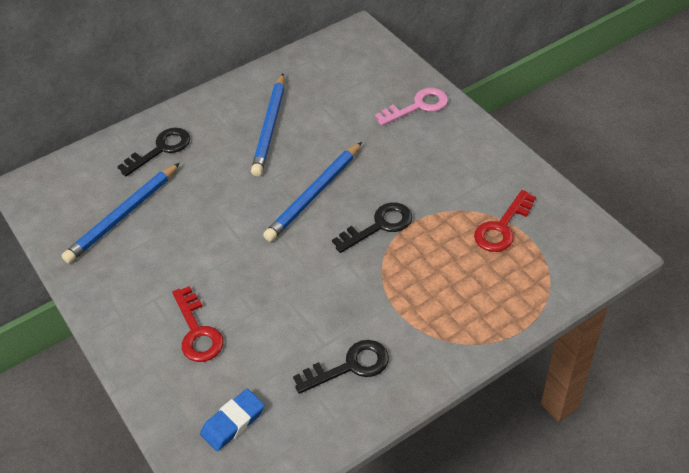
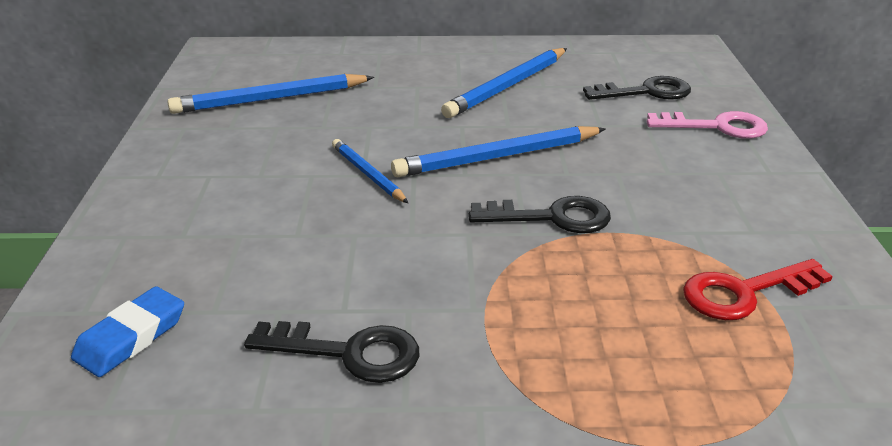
camera: 30 degrees right, 15 degrees down
black key [117,127,190,177] -> black key moved to [583,76,691,100]
red key [172,286,224,362] -> none
blue eraser [200,389,265,451] -> blue eraser turned 45 degrees counterclockwise [71,286,184,377]
none -> blue pencil [332,139,408,203]

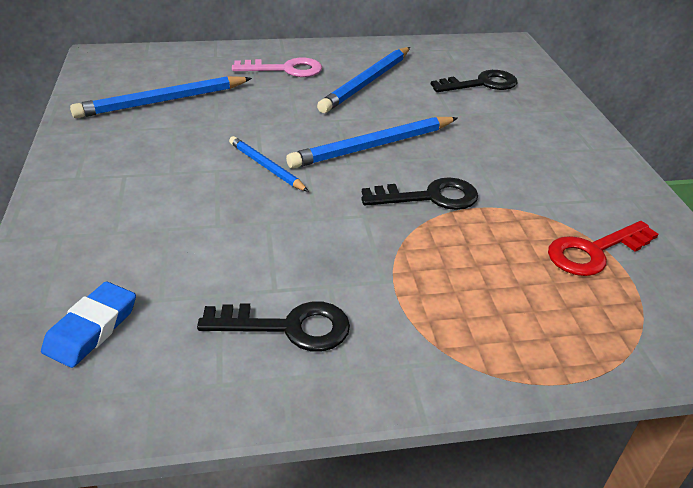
camera: 10 degrees left, 5 degrees up
pink key [647,111,768,139] -> pink key moved to [232,57,322,77]

